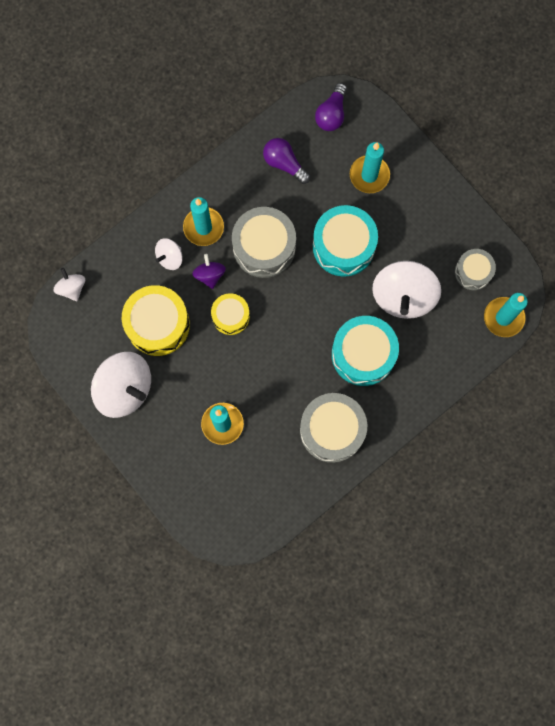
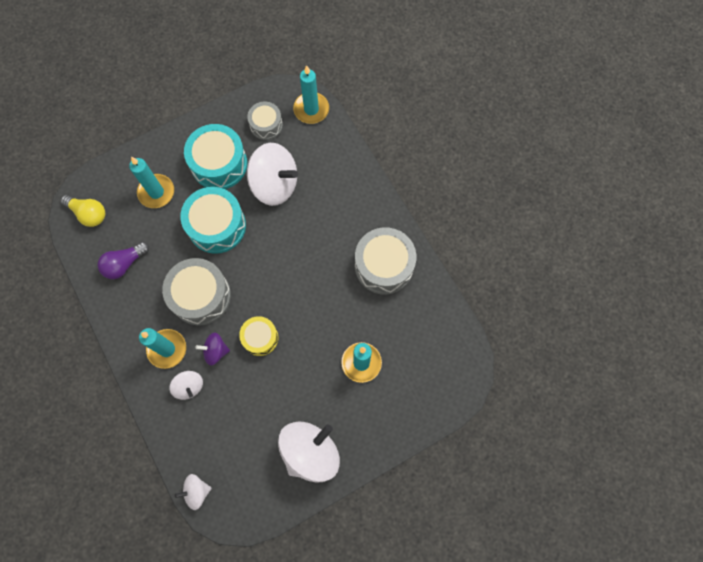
camera: 80 degrees left, 5 degrees down
yellow drum [122,285,190,356] -> none
purple light bulb [315,83,347,131] -> yellow light bulb [61,195,105,227]
turquoise drum [332,316,399,386] -> turquoise drum moved to [184,124,247,189]

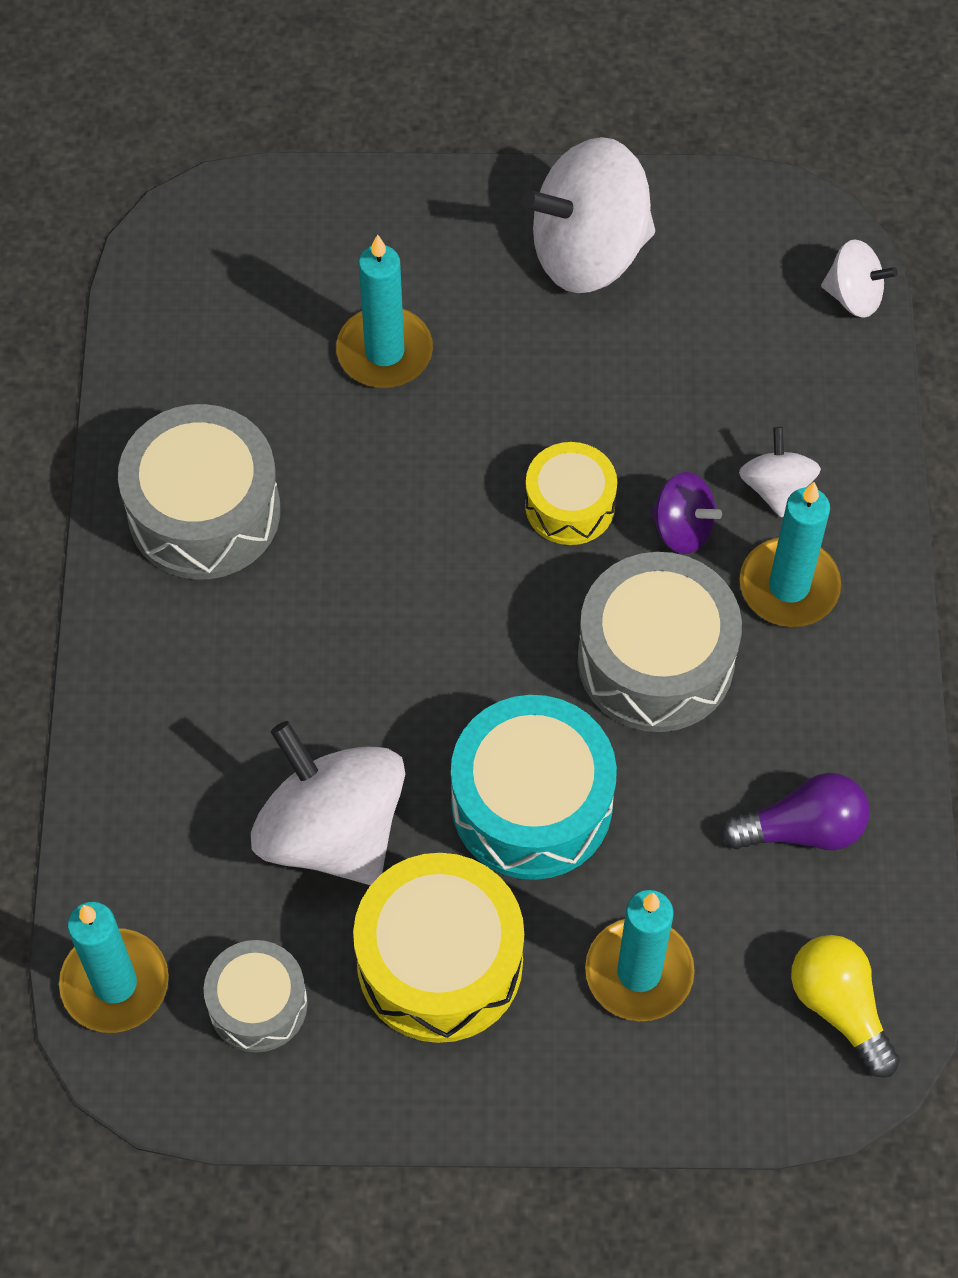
camera: 150 degrees left, 10 degrees down
turquoise drum [184,124,247,189] -> yellow drum [353,853,524,1043]

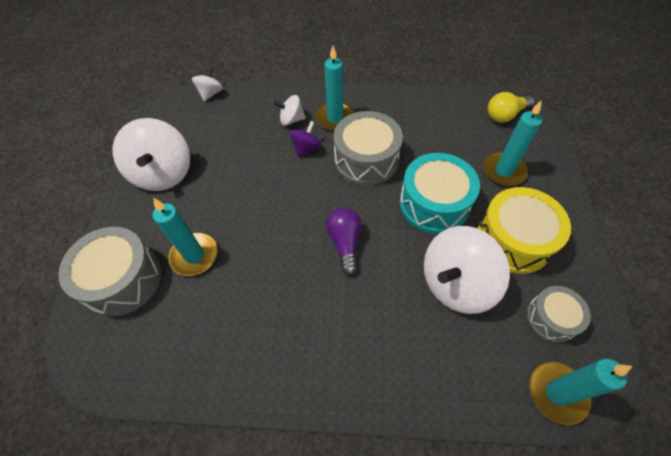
camera: 85 degrees left, 5 degrees down
grey drum [118,404,280,580] -> grey drum moved to [58,227,161,317]
yellow drum [525,442,617,545] -> none
purple light bulb [721,773,870,850] -> purple light bulb moved to [326,208,362,275]

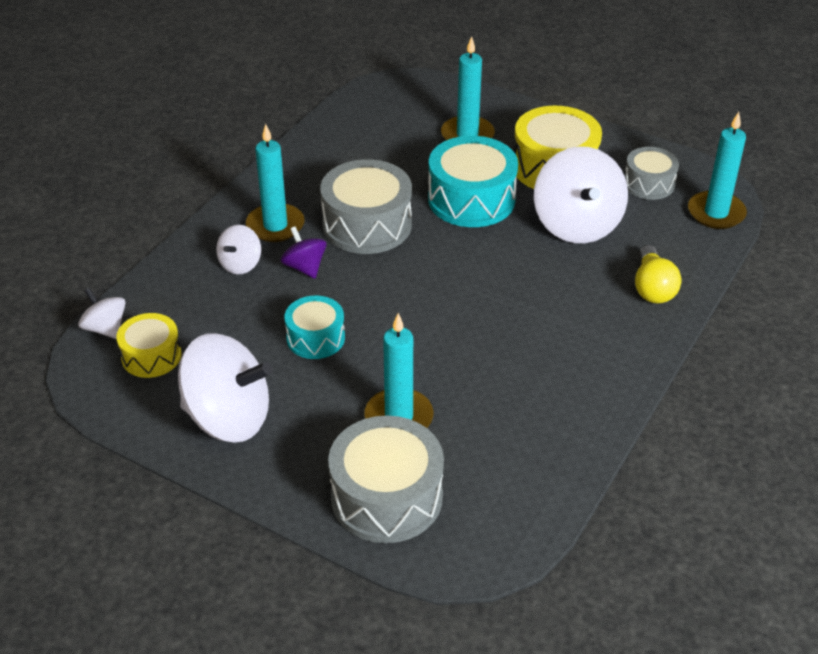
camera: 65 degrees left, 15 degrees down
purple light bulb [326,208,362,275] -> none
yellow light bulb [488,92,534,123] -> yellow light bulb moved to [635,245,681,303]
none -> yellow drum [116,313,182,378]
none -> turquoise drum [285,296,345,359]

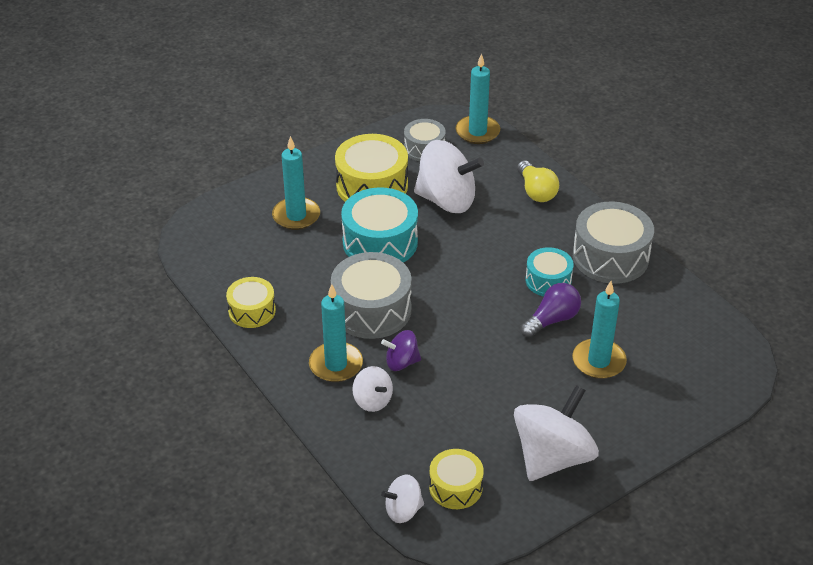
camera: 65 degrees left, 0 degrees up
turquoise drum [285,296,345,359] -> turquoise drum moved to [525,247,574,296]
grey drum [328,416,444,543] -> grey drum moved to [573,201,654,284]
yellow light bulb [635,245,681,303] -> yellow light bulb turned 45 degrees clockwise [517,161,559,202]
none -> yellow drum [226,277,276,328]
none -> purple light bulb [520,283,581,338]

